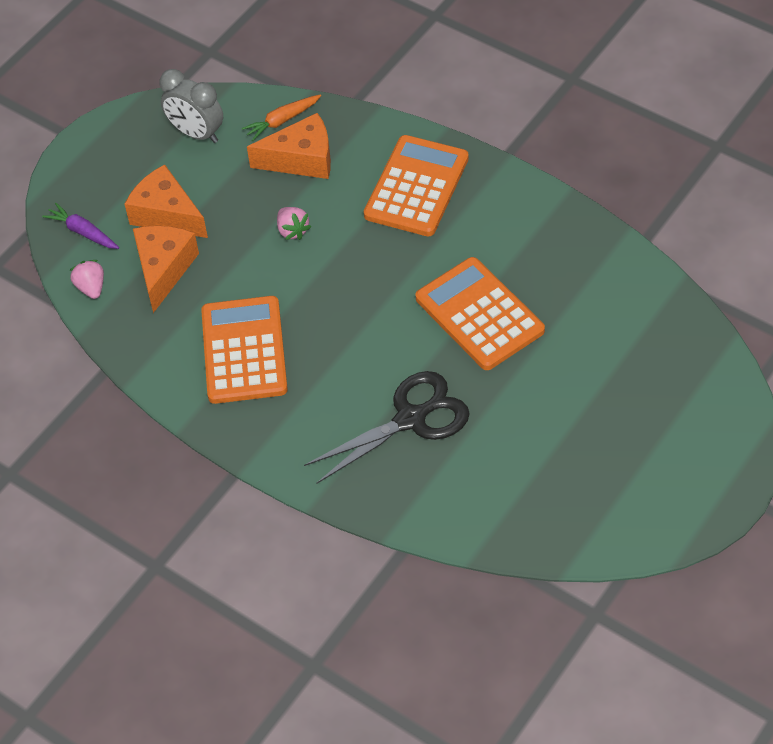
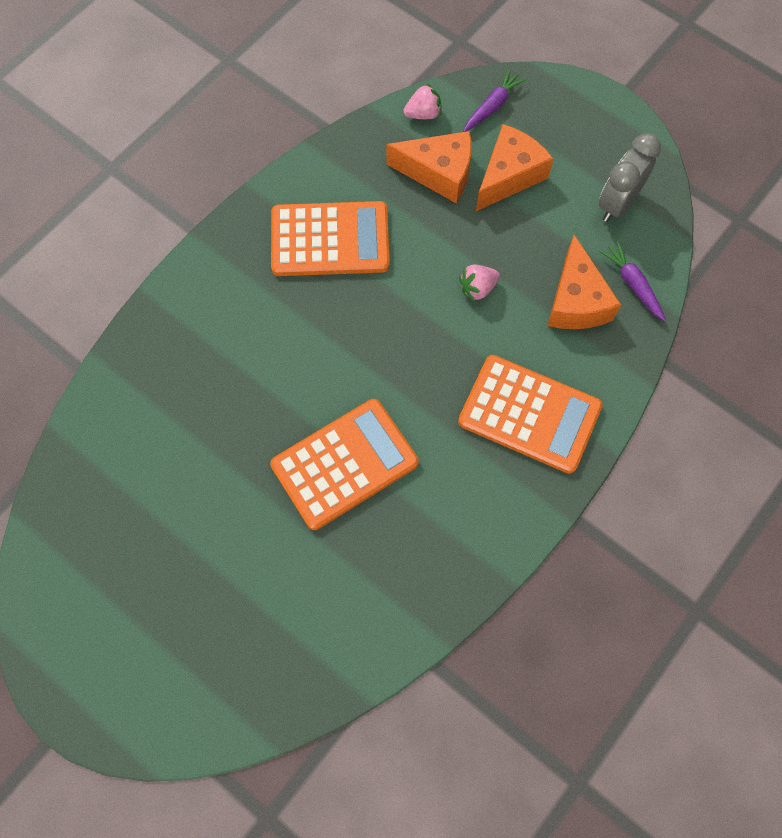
camera: 90 degrees right, 15 degrees up
orange carrot [242,94,321,141] -> purple carrot [600,241,666,321]
black scissors [304,371,470,484] -> none

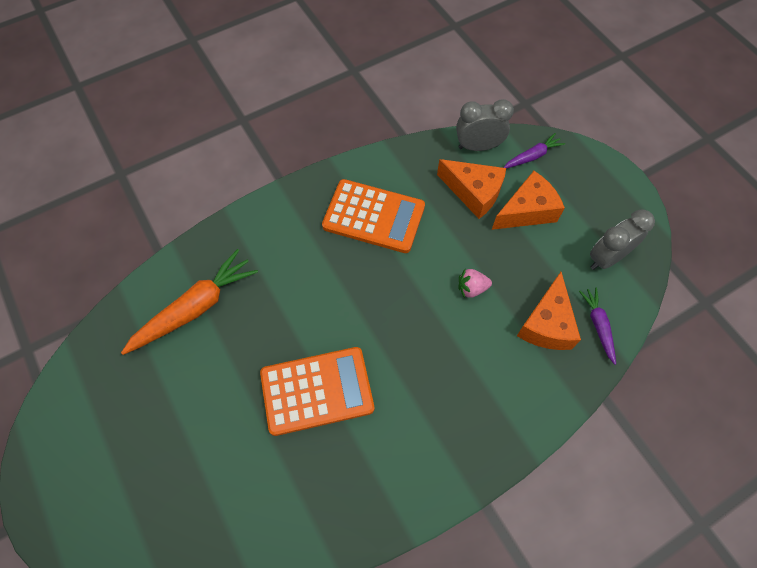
camera: 20 degrees right, 5 degrees down
pink strawberry [403,83,442,119] -> grey clock [456,99,514,151]
orange calculator [458,355,603,474] -> none
none -> orange carrot [121,249,258,355]

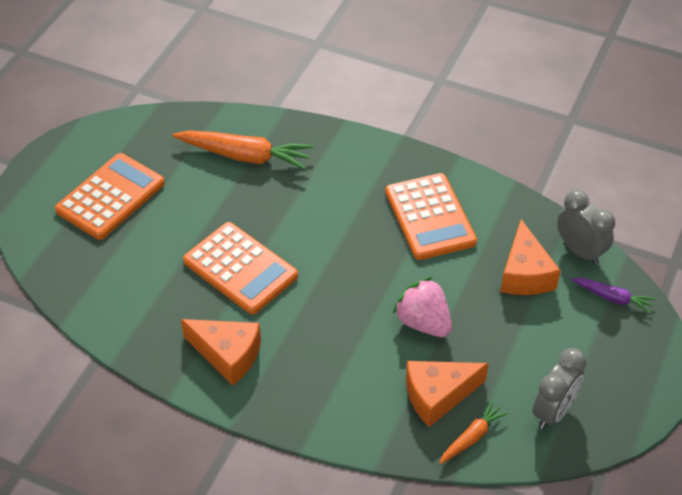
camera: 55 degrees right, 15 degrees down
pink strawberry [459,268,492,298] -> pink strawberry [393,277,452,337], size x1.70
orange cheese [492,171,565,230] -> orange cheese moved to [181,319,261,385]
purple carrot [579,288,616,365] -> orange carrot [440,400,508,464]
grey clock [590,209,655,270] -> grey clock turned 105 degrees clockwise [533,348,586,430]
none -> orange calculator [55,153,165,240]

